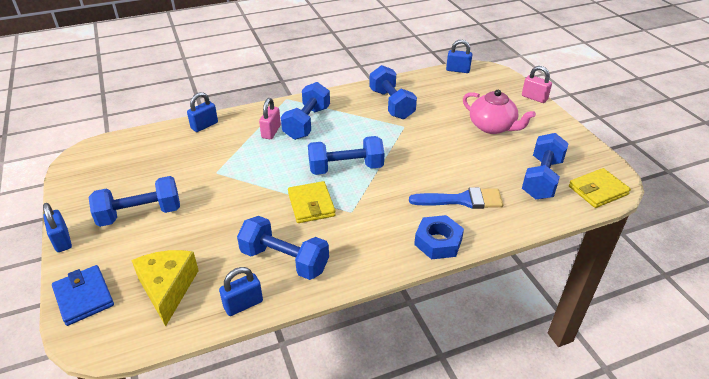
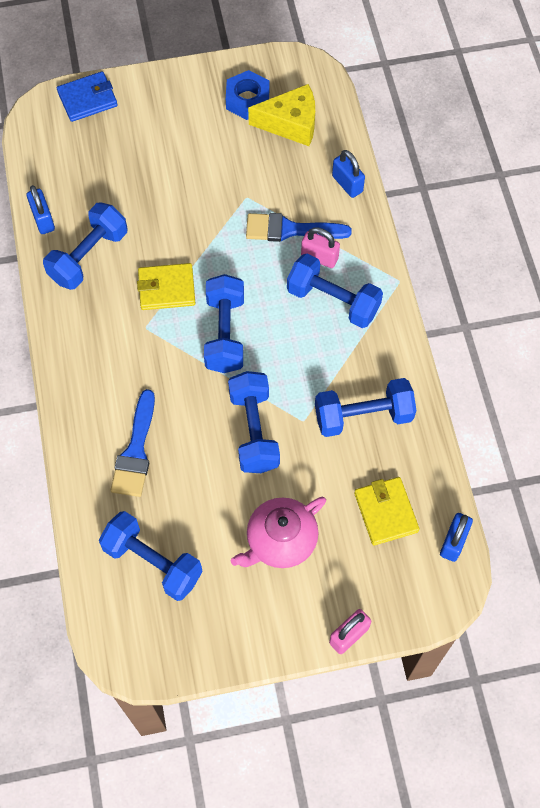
camera: 100 degrees right, 25 degrees up
blue padlock [43,203,72,252] -> none
blue dumbbell [88,176,180,227] -> blue dumbbell moved to [228,371,280,473]
yellow cheese [131,250,199,326] -> yellow cheese moved to [248,84,315,146]
blue nut [414,215,464,259] -> blue nut moved to [226,70,269,120]
yellow wallet [569,168,631,208] -> yellow wallet moved to [354,477,419,545]
none -> blue brush [246,213,352,242]

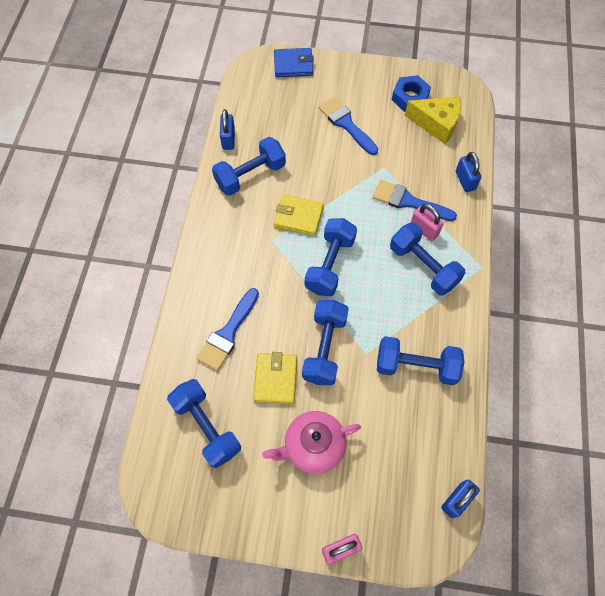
camera: 20 degrees right, 0 degrees up
yellow wallet [354,477,419,545] -> yellow wallet moved to [253,352,297,404]
none -> blue brush [319,97,378,155]

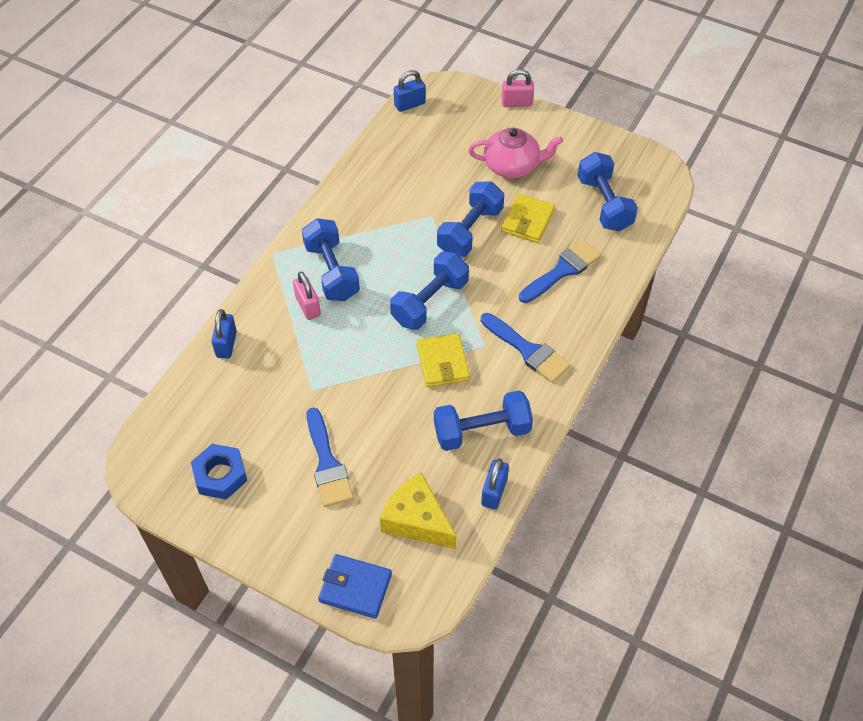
camera: 160 degrees left, 10 degrees down
yellow wallet [274,195,324,236] -> yellow wallet turned 45 degrees clockwise [417,333,470,387]
blue brush [373,180,457,221] -> blue brush moved to [481,313,570,383]
blue dumbbell [377,336,464,385] -> none
yellow cheese [405,96,461,144] -> yellow cheese moved to [380,472,456,549]

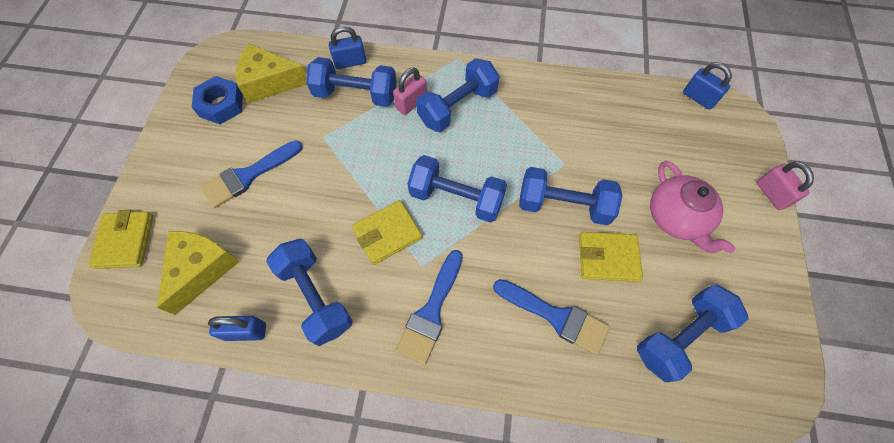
camera: 70 degrees right, 10 degrees up
blue wallet [318,554,392,619] -> yellow wallet [88,210,153,269]
none -> yellow cheese [236,43,307,103]
none -> blue dumbbell [306,57,397,107]

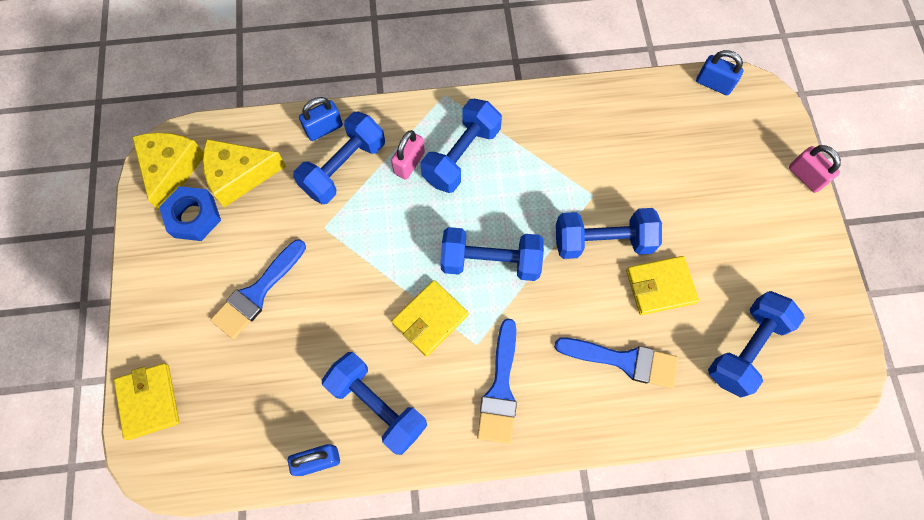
camera: 15 degrees left, 5 degrees up
yellow cheese [157,231,240,315] -> yellow cheese moved to [132,133,203,211]
blue dumbbell [306,57,397,107] -> blue dumbbell turned 45 degrees counterclockwise [293,112,385,204]
pink teapot [650,161,736,253] -> none

